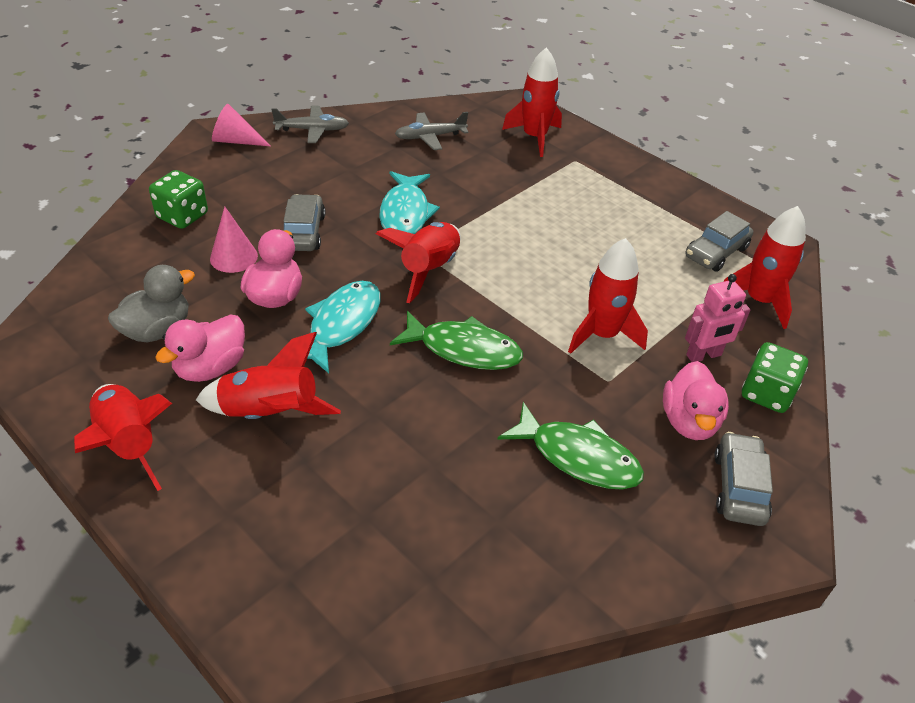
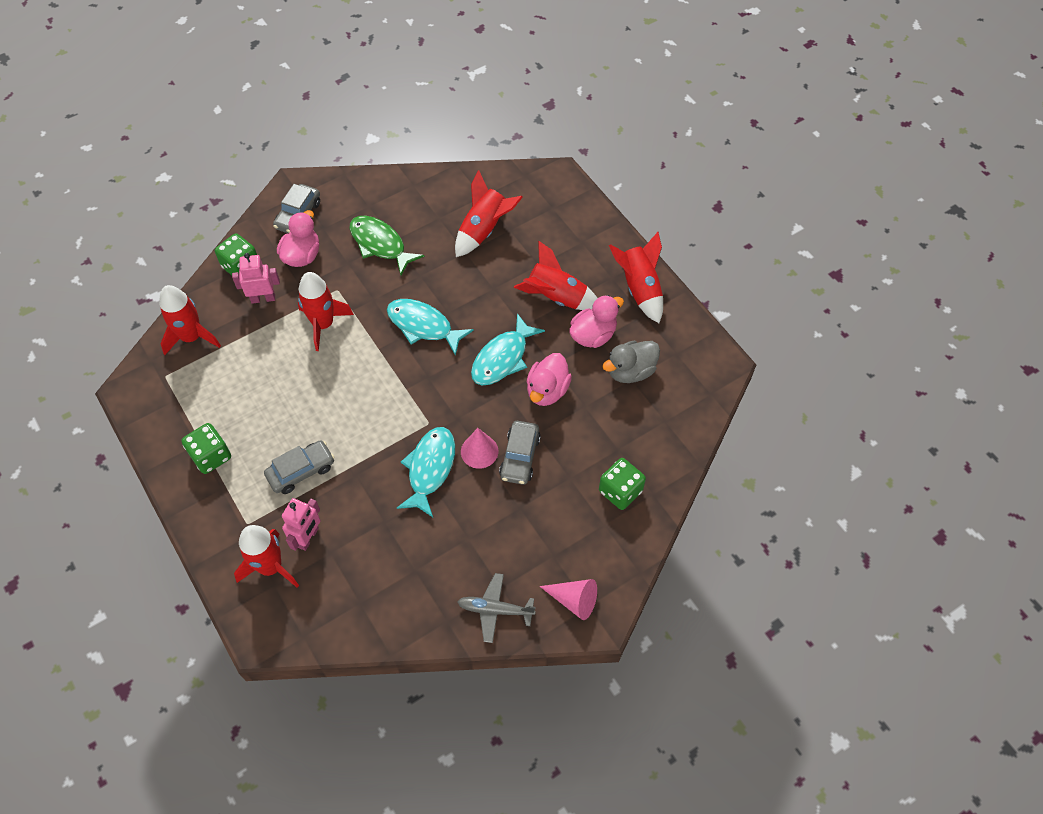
camera: 165 degrees left, 15 degrees up
pink cone [210,207,258,273] -> pink cone moved to [461,428,498,469]
red rocket [376,222,460,303] -> red rocket moved to [455,170,523,257]
green fish [390,311,523,370] -> turquoise fish [387,299,474,356]
grey plane [395,112,469,150] -> none
grey car [686,211,753,272] -> grey car moved to [264,440,335,494]
none -> green dice [181,423,231,474]
none -> pink robot [282,498,321,551]

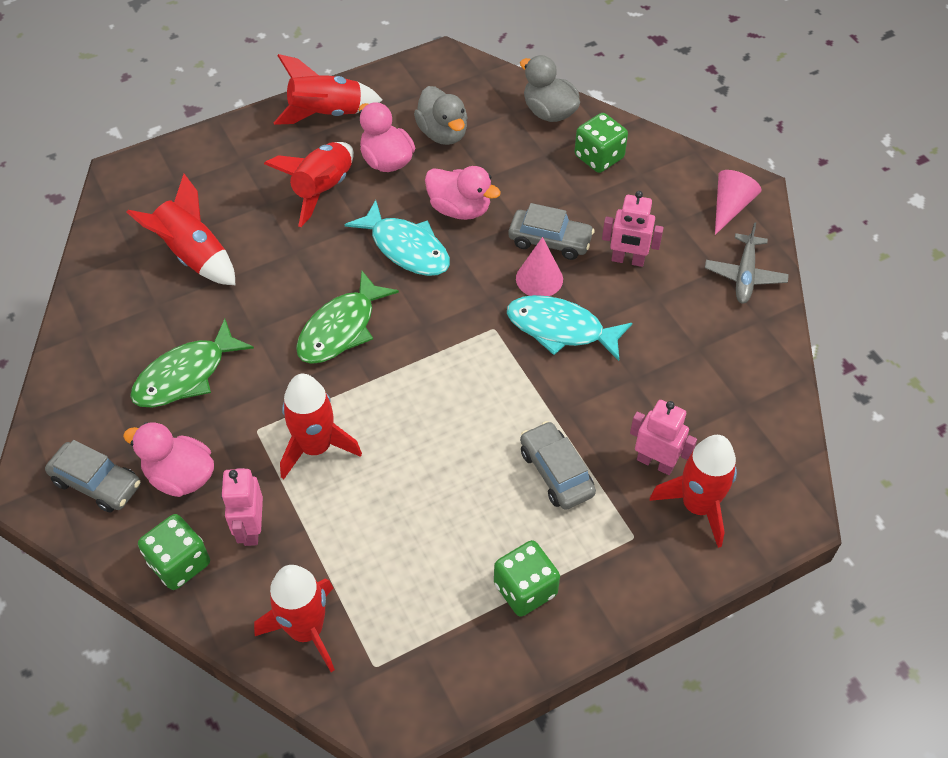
camera: 85 degrees left, 5 degrees down
turquoise fish [387,299,474,356] -> green fish [296,270,399,364]
none -> grey duck [520,55,580,122]
none -> pink robot [602,191,664,267]

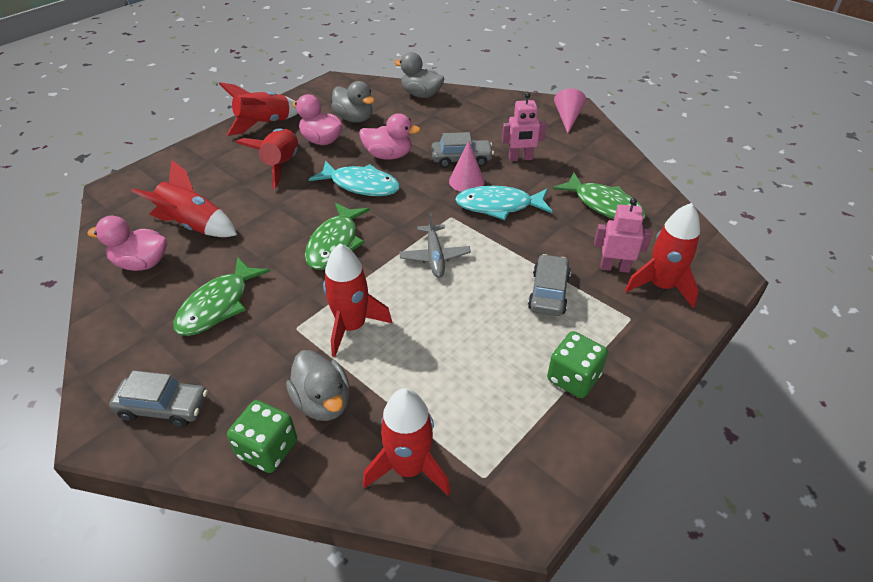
camera: 20 degrees left, 10 degrees down
pink duck [123,422,214,497] -> pink duck moved to [87,216,167,271]
pink robot [221,468,263,546] -> grey duck [286,350,349,421]
grey car [520,421,596,510] -> grey car turned 60 degrees clockwise [528,254,571,316]
green dice [574,113,628,173] -> none
grey plane [705,222,789,304] -> grey plane moved to [399,213,471,278]
none -> green fish [553,172,646,220]

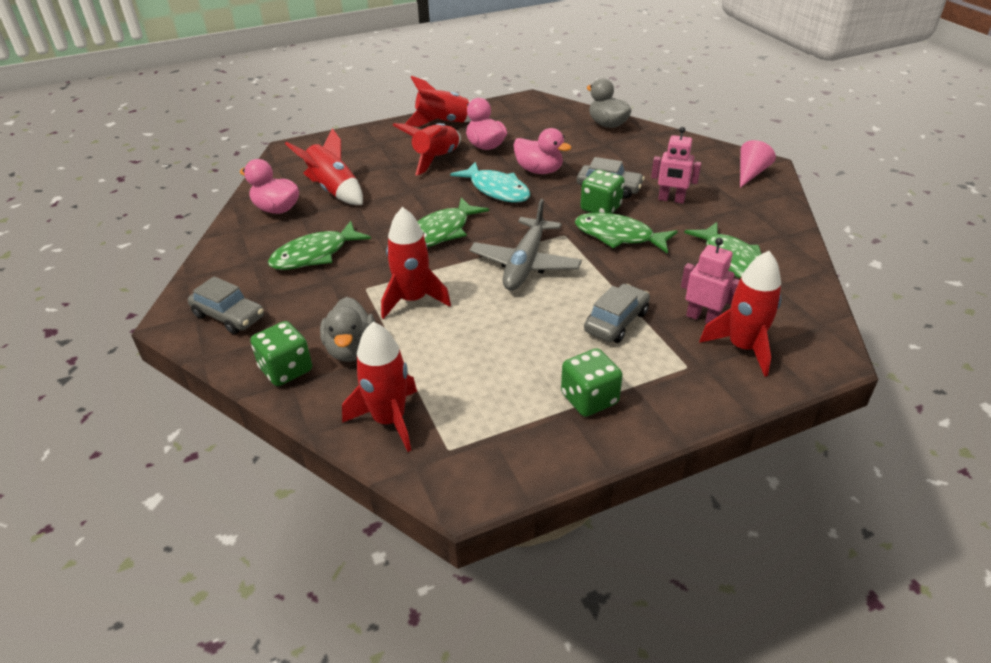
camera: 25 degrees right, 5 degrees down
grey duck [331,81,375,123] -> none
grey plane [399,213,471,278] -> grey plane [469,199,582,291], size x1.55
pink cone [449,140,485,192] -> green dice [580,170,625,214]
turquoise fish [455,186,552,220] -> green fish [575,212,678,254]

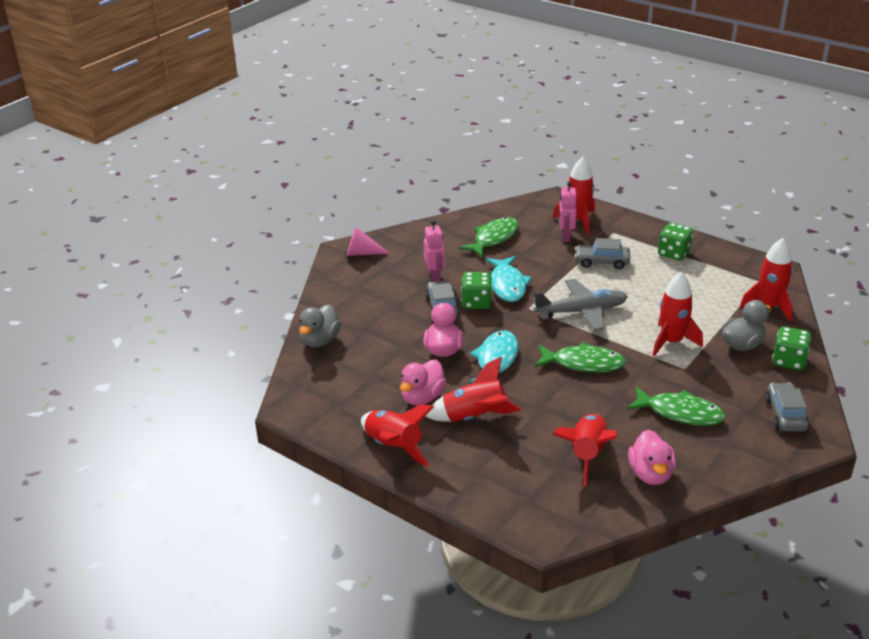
camera: 120 degrees left, 5 degrees down
green fish [575,212,678,254] -> turquoise fish [486,256,532,302]

